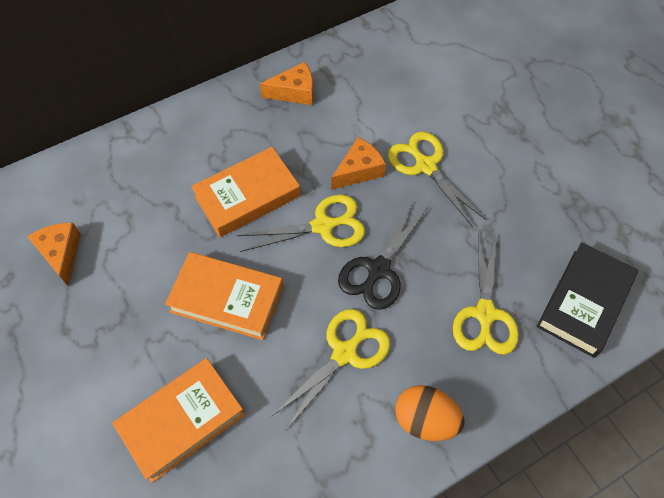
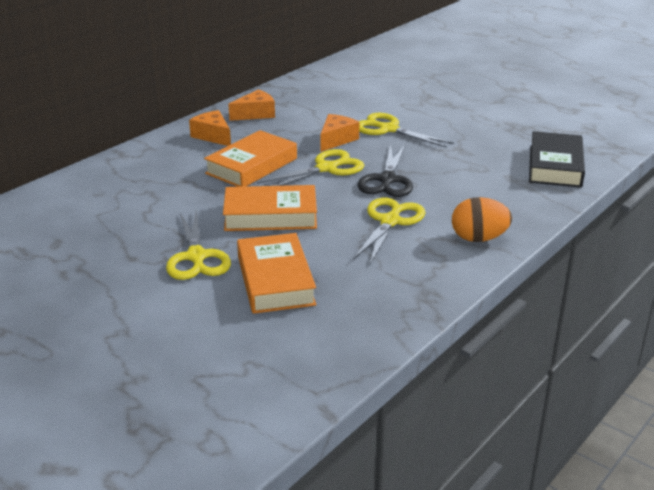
camera: 20 degrees left, 30 degrees down
orange cheese [27,222,81,286] -> orange cheese moved to [189,110,231,146]
orange book [112,358,245,483] -> orange book turned 45 degrees counterclockwise [237,233,316,314]
yellow scissors [453,233,519,355] -> yellow scissors moved to [166,210,231,280]

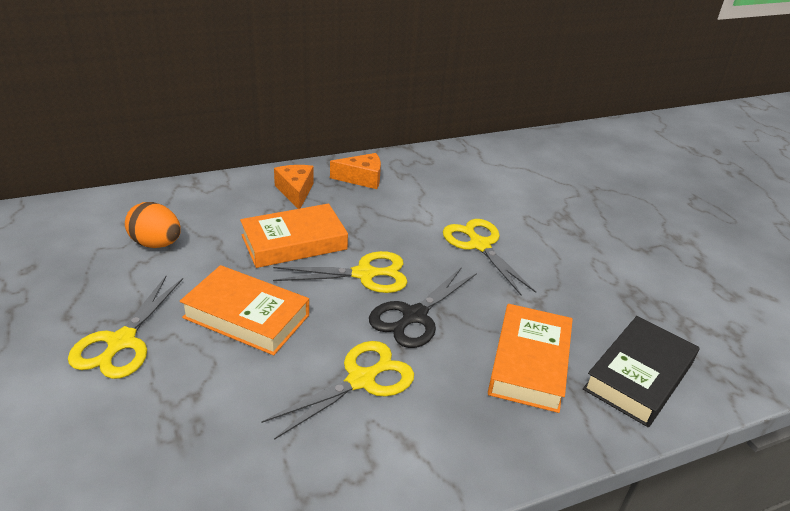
camera: 25 degrees right, 5 degrees up
orange book [237,233,316,314] -> orange book moved to [488,304,573,413]
orange cheese [320,114,359,152] -> none
orange egg [452,197,512,242] -> orange egg moved to [125,202,181,248]

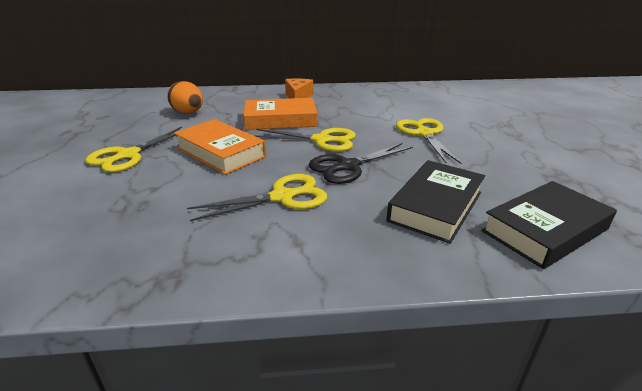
camera: 20 degrees right, 5 degrees down
orange cheese [330,153,381,189] -> none
orange book [488,304,573,413] -> black book [386,160,485,244]

